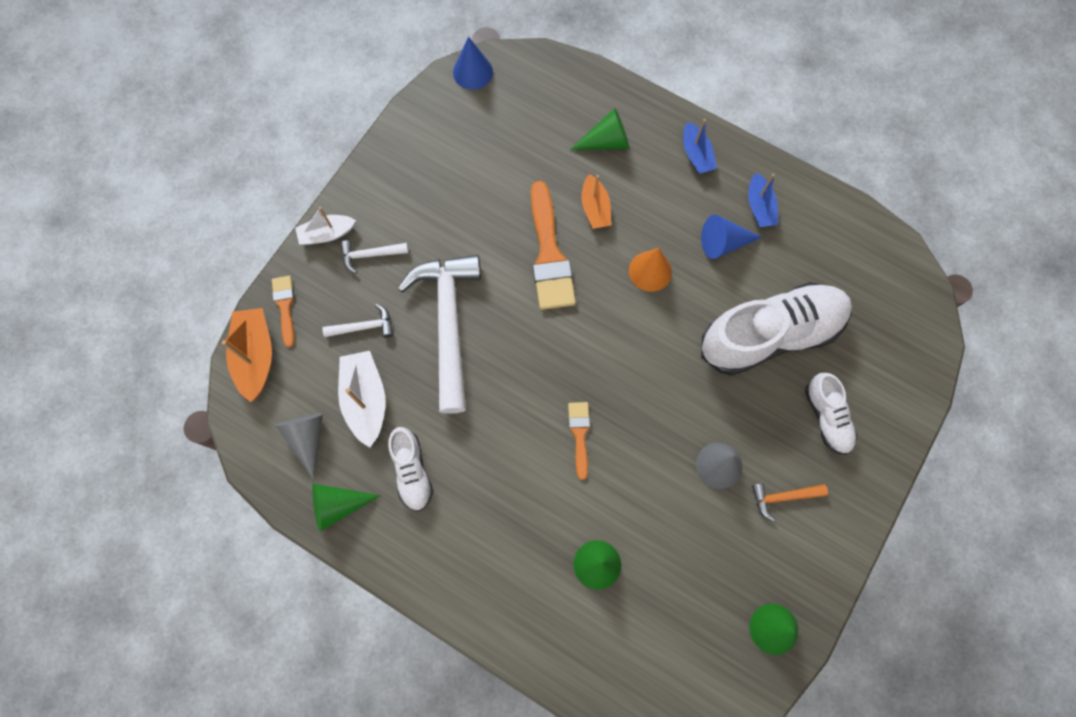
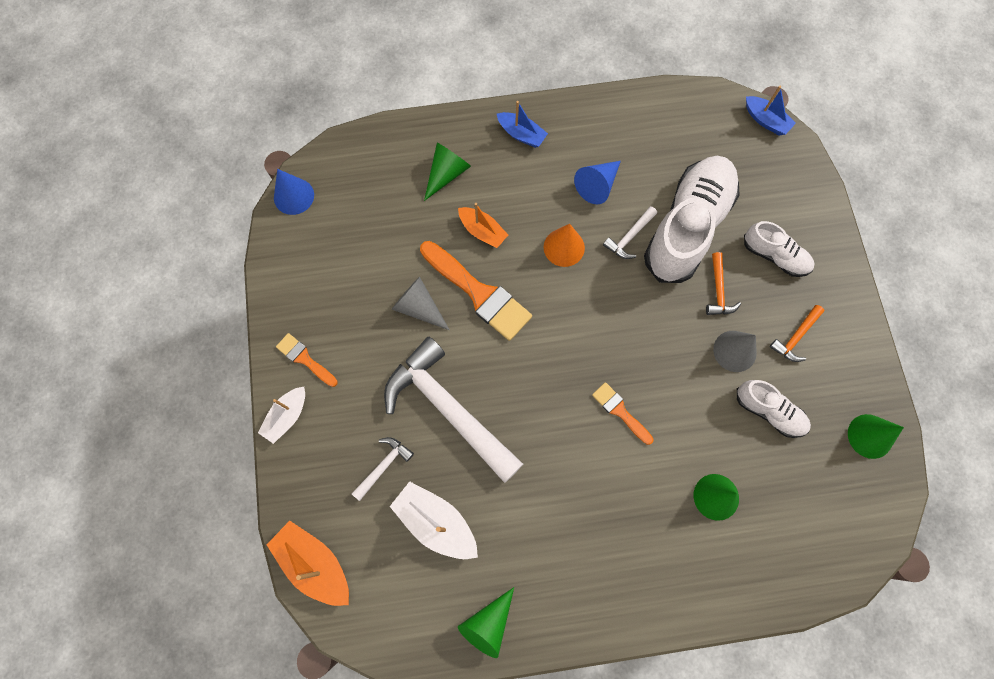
camera: 40 degrees left, 0 degrees up
orange brush [272,276,294,347] -> orange brush moved to [276,333,338,387]
grey cone [275,414,323,480] -> grey cone moved to [392,277,450,330]
white hammer [341,240,409,274] -> white hammer moved to [603,206,657,259]
white shoe [388,427,433,512] -> white shoe moved to [737,380,811,438]
blue boat [748,173,778,227] -> blue boat moved to [746,86,796,135]
none -> orange hammer [706,252,741,315]

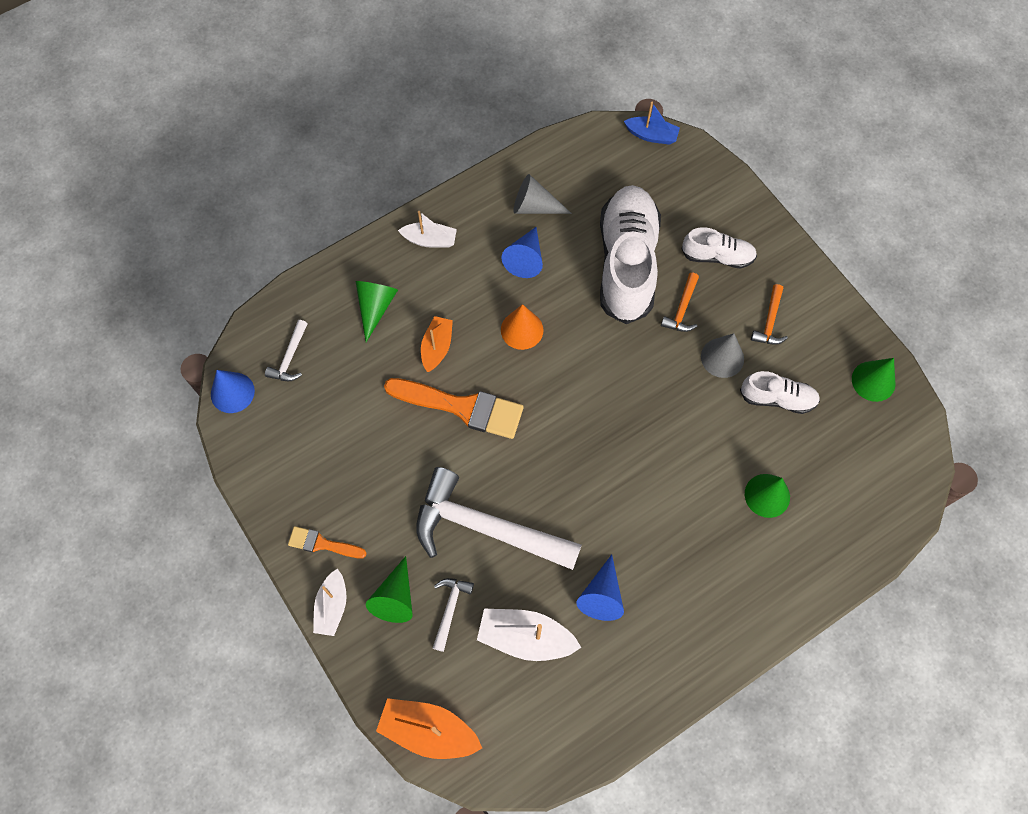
camera: 25 degrees left, 5 degrees down
grey cone [392,277,450,330] -> grey cone moved to [513,174,572,214]
orange boat [458,203,508,248] -> orange boat turned 90 degrees counterclockwise [421,316,453,372]
green cone [458,587,514,658] -> green cone moved to [366,556,413,623]
blue boat [497,101,548,148] -> white boat [398,211,457,248]
orange brush [592,382,653,445] -> none
white hammer [603,206,657,259] -> white hammer moved to [265,320,308,381]
orange hammer [706,252,741,315] -> orange hammer turned 45 degrees clockwise [661,273,699,332]
none -> blue cone [576,554,624,621]

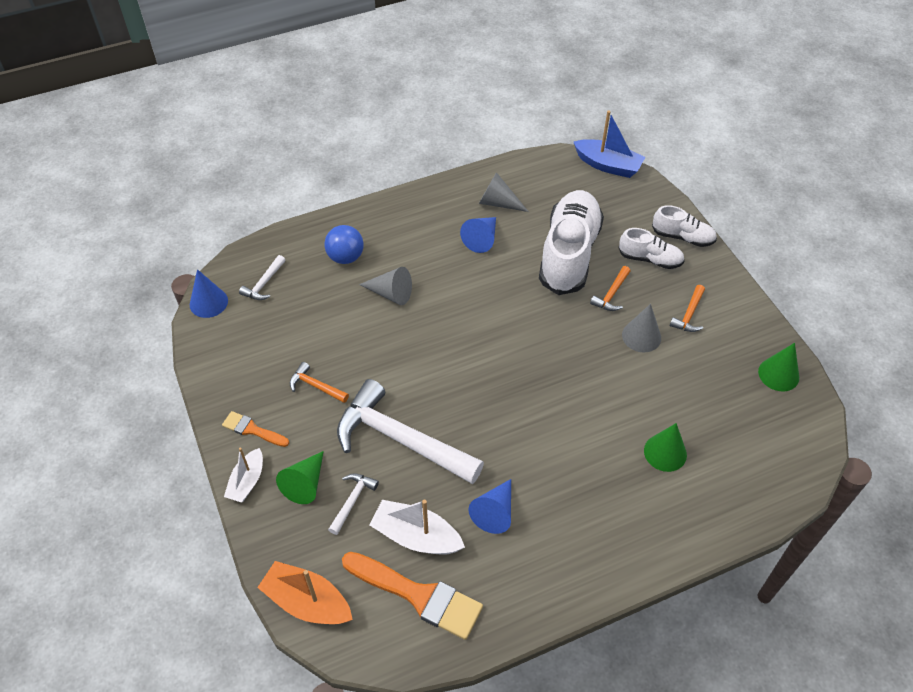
camera: 10 degrees right, 15 degrees down
green cone [356,281,398,342] -> blue ball [325,225,363,264]
orange brush [384,378,523,439] -> orange brush moved to [342,552,483,640]
white boat [398,211,457,248] -> none
orange boat [421,316,453,372] -> grey cone [359,267,412,305]
orange cone [501,304,544,350] -> none
blue boat [624,102,680,145] -> blue boat [574,110,645,178], size x1.52
white shoe [740,371,820,414] -> white shoe moved to [652,205,717,247]
none -> orange hammer [290,362,349,403]

